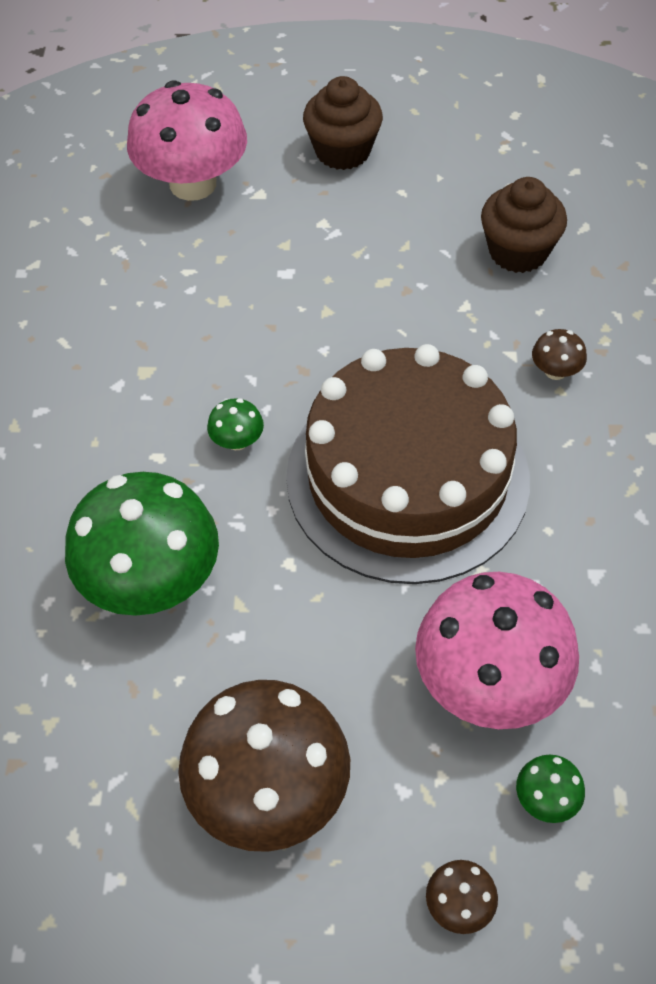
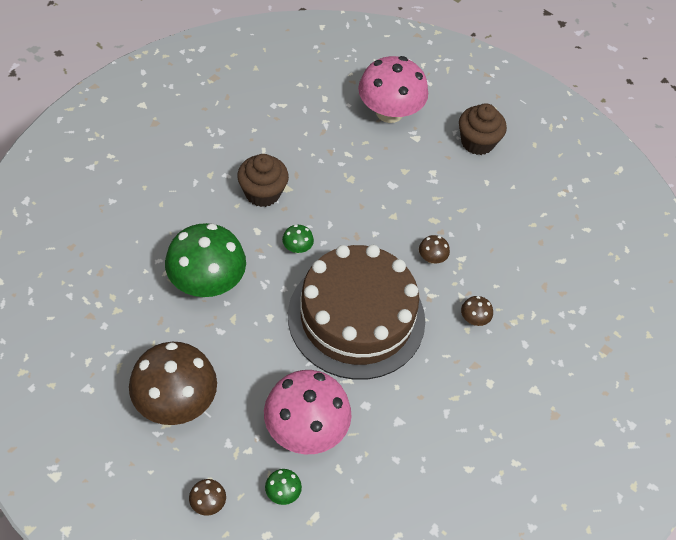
camera: 30 degrees right, 0 degrees up
brown cupcake [481,177,567,273] -> brown cupcake moved to [237,154,289,207]
none -> brown mushroom [419,235,450,264]

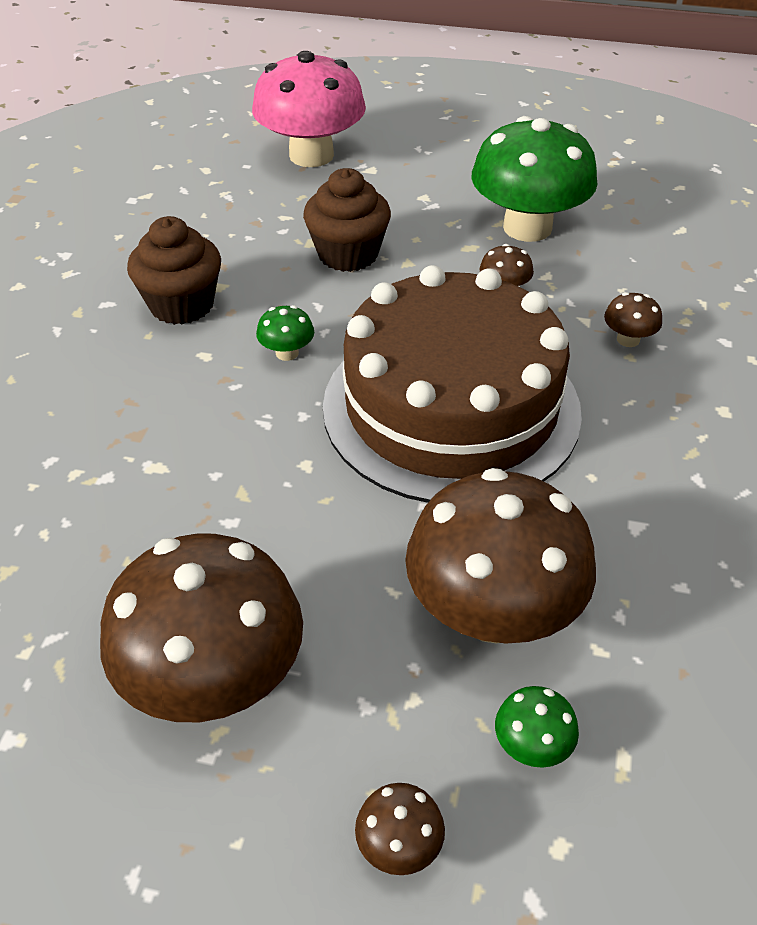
camera: 20 degrees left, 10 degrees down
green mushroom [165,223,246,297] -> green mushroom moved to [472,116,598,242]
pink mushroom [264,370,352,454] -> brown mushroom [405,468,596,644]
brown cupcake [459,103,507,155] -> brown cupcake moved to [303,168,391,272]

